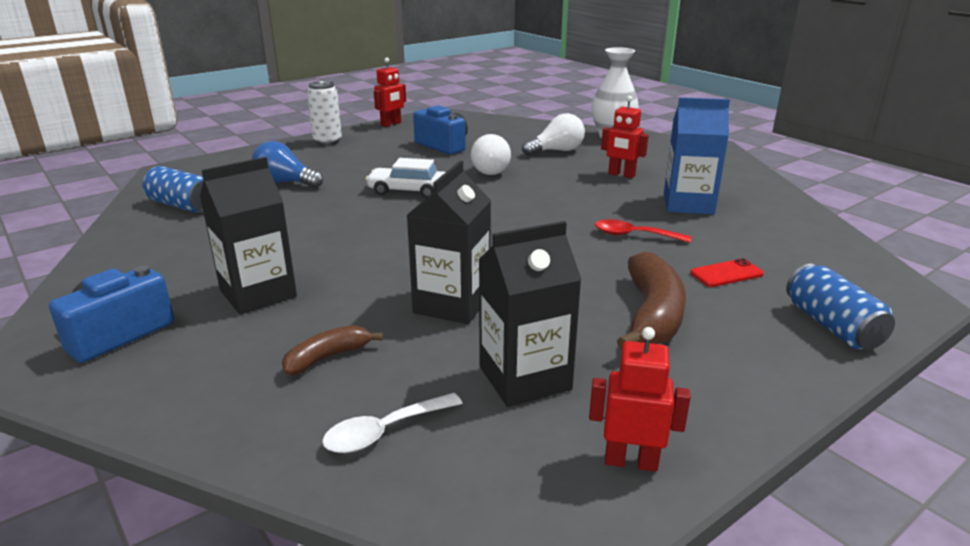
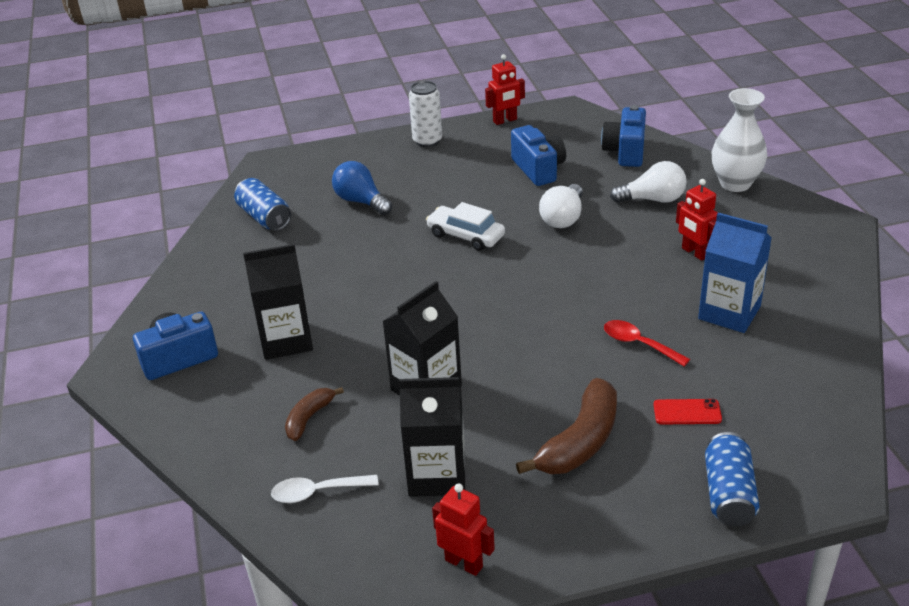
camera: 25 degrees right, 10 degrees up
brown banana [282,325,383,375] -> brown banana turned 45 degrees counterclockwise [285,387,344,441]
none -> blue camera [601,105,646,167]

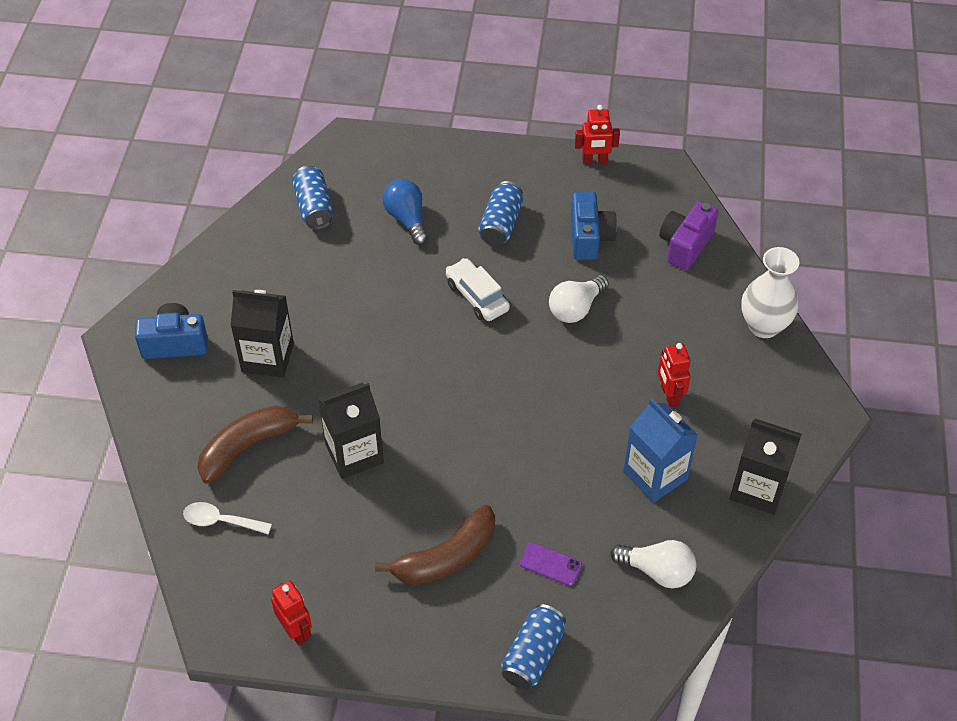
camera: 20 degrees right, 15 degrees up
brown banana [285,387,344,441] -> brown banana [198,405,313,484], size x1.78
black carton [399,377,465,497] -> black carton moved to [730,419,802,515]
white can [409,81,442,147] -> none
blue camera [601,105,646,167] -> purple camera [659,201,718,270]
red spoon [604,320,690,366] -> none
white light bulb [610,161,687,203] -> white light bulb moved to [610,540,696,588]
red phone [653,399,722,425] -> purple phone [519,542,582,586]
none -> blue can [478,181,523,246]

